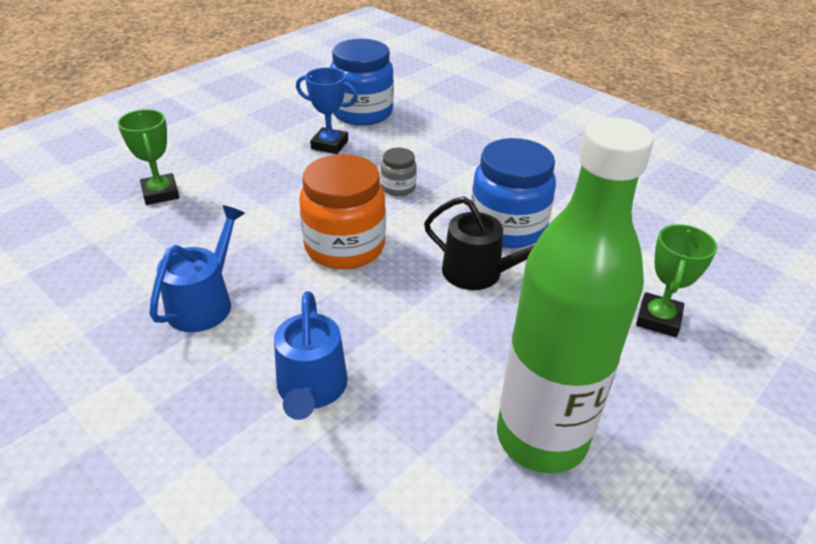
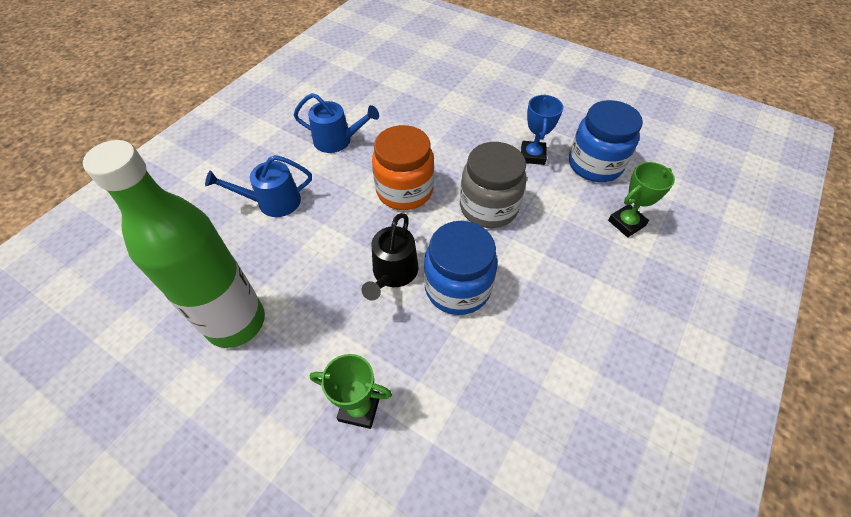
camera: 80 degrees right, 15 degrees up
green trophy [117,109,179,205] -> green trophy moved to [608,162,675,237]
grey jar [381,148,417,196] -> grey jar [460,142,527,228], size x2.05

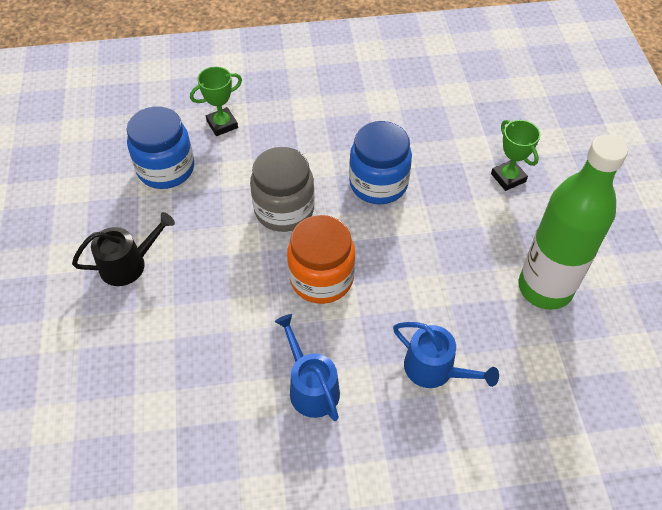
camera: 130 degrees left, 0 degrees up
black watering can [362,213,418,301] -> black watering can moved to [72,212,175,286]
blue trophy [521,94,563,165] -> none
green trophy [608,162,675,237] -> green trophy turned 45 degrees counterclockwise [190,67,242,136]

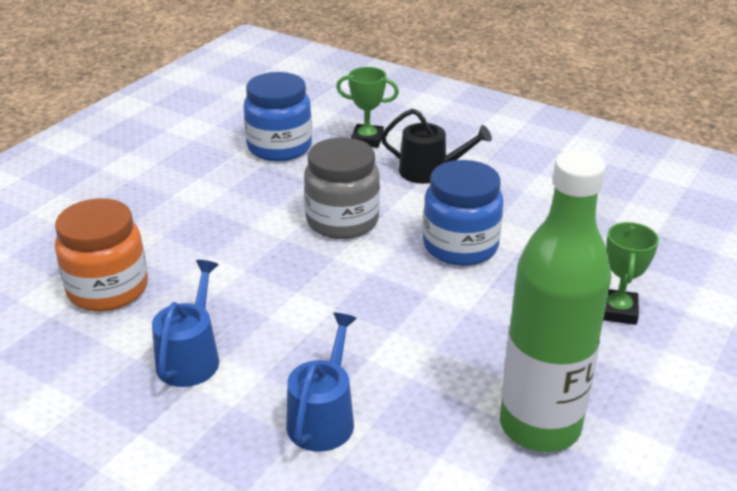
camera: 40 degrees right, 20 degrees down
black watering can [72,212,175,286] -> black watering can moved to [381,109,492,184]
orange jar [287,215,355,304] -> orange jar moved to [55,198,148,311]
blue watering can [393,322,499,388] -> blue watering can turned 150 degrees counterclockwise [286,313,357,452]

